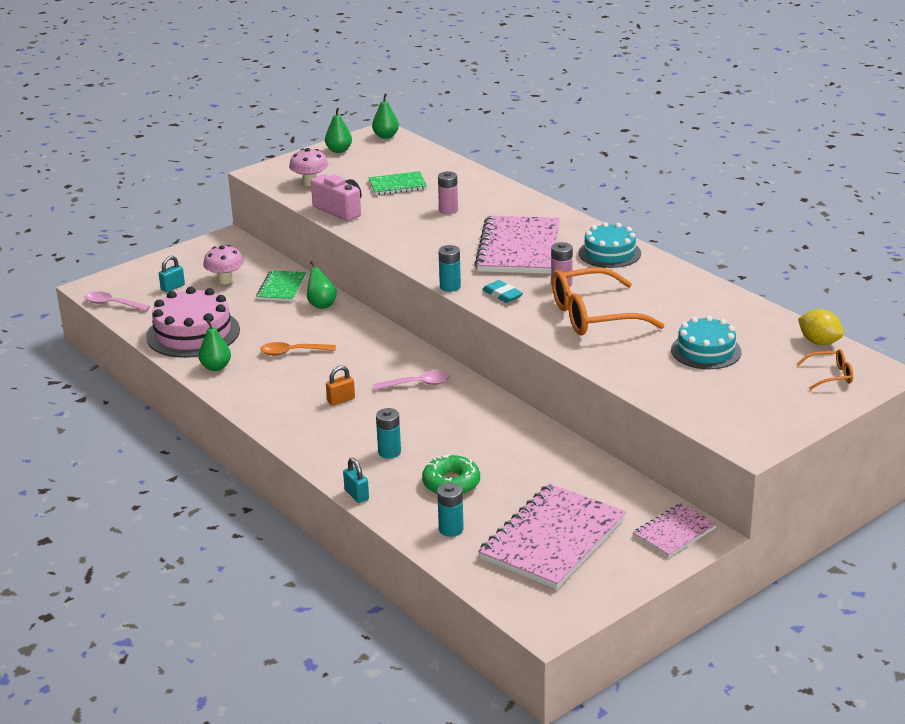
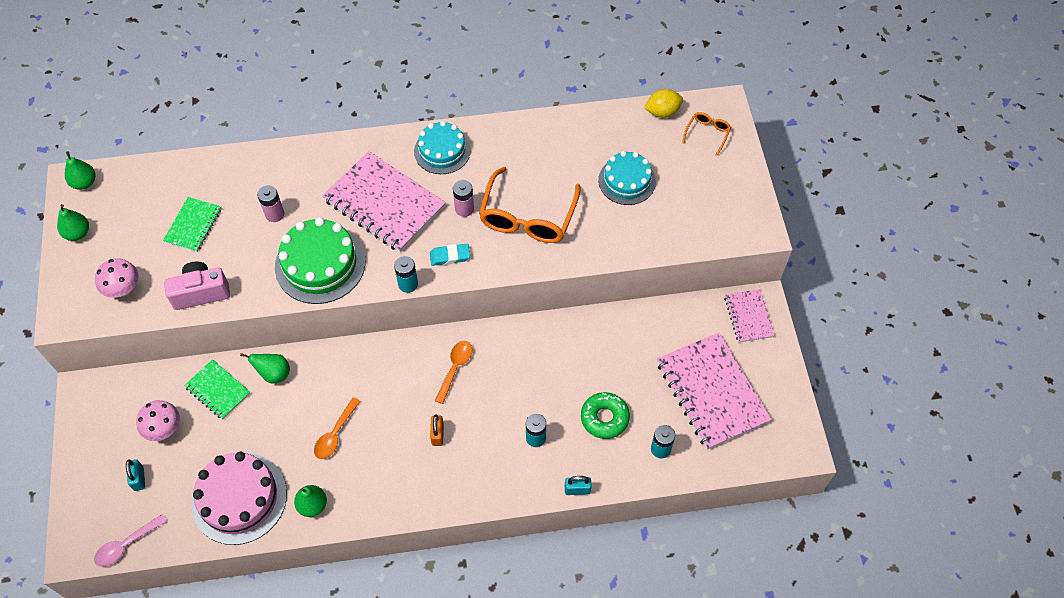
camera: 60 degrees left, 30 degrees up
pink spoon [373,371,451,390] -> orange spoon [435,341,472,404]
none -> green cake [275,217,365,304]

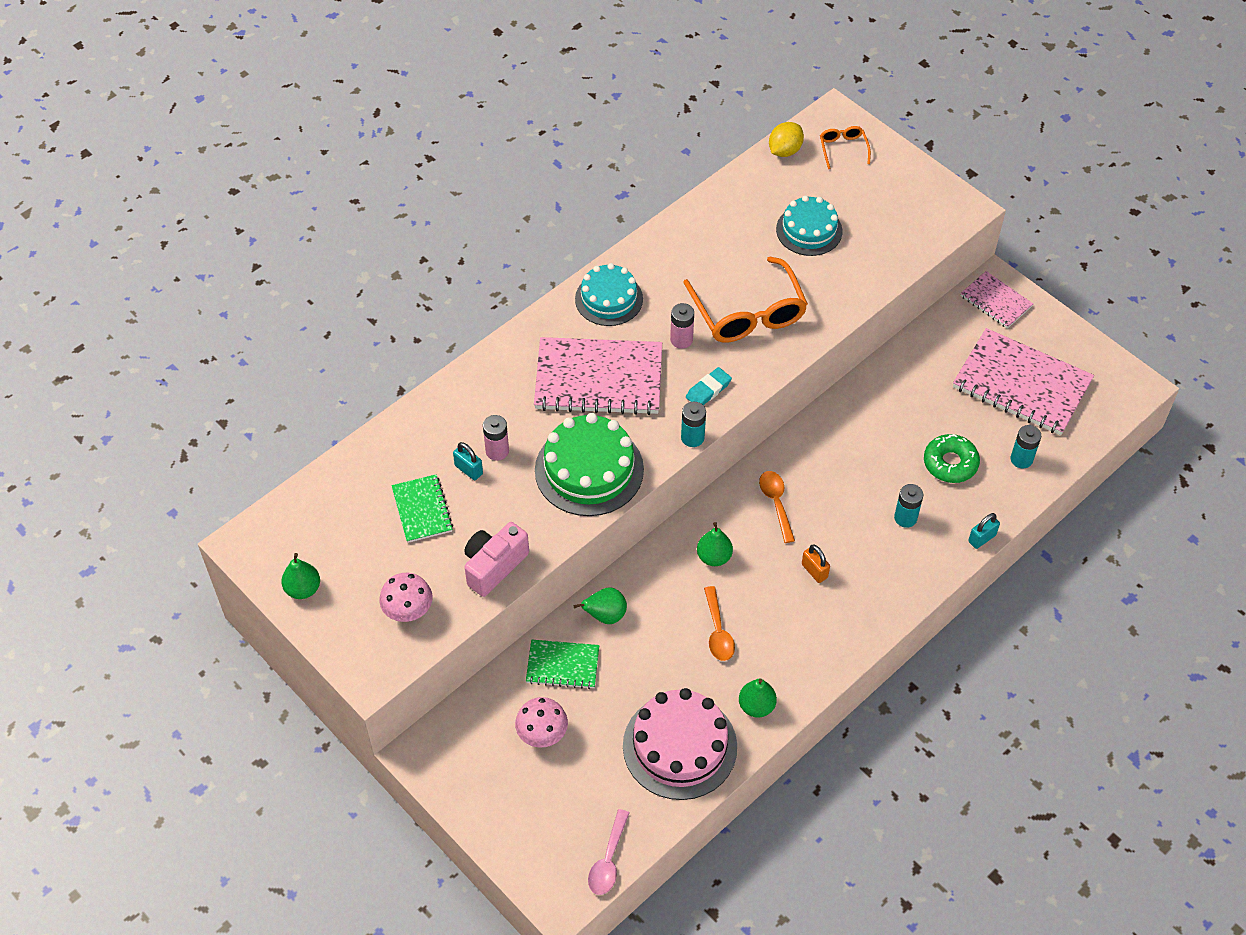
camera: 35 degrees left, 5 degrees down
green pear [65,152,95,190] -> green pear moved to [697,522,733,566]
turquoise padlock [126,459,145,491] -> turquoise padlock moved to [453,442,483,480]

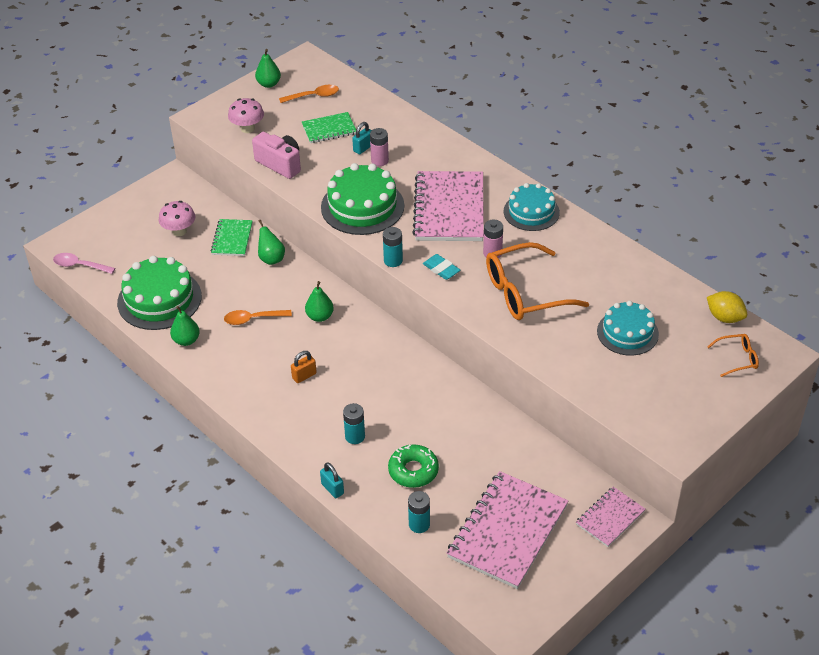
camera: 90 degrees right, 10 degrees down
pink cake [623,688,737,800] -> green cake [117,256,202,330]
orange spoon [759,471,795,543] -> orange spoon moved to [279,85,339,103]

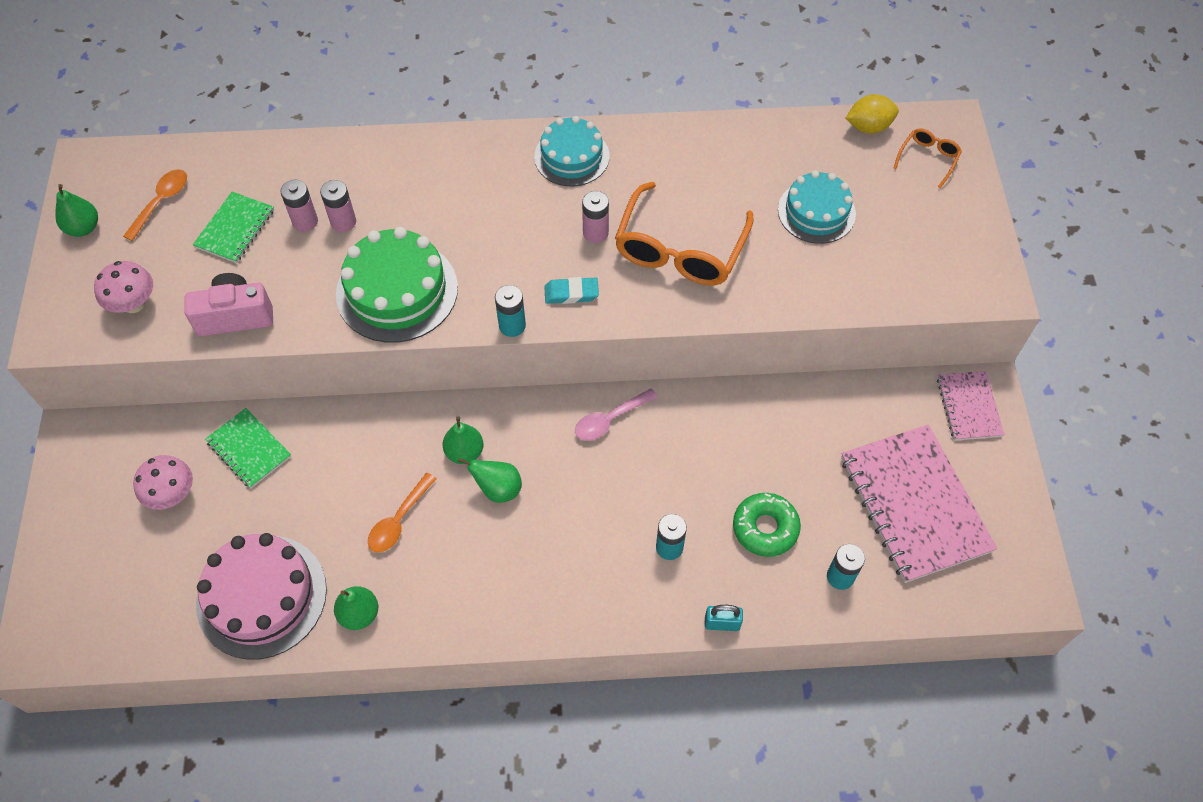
camera: 50 degrees left, 15 degrees up
pink spoon [53,253,115,274] -> pink spoon moved to [575,388,658,441]
green cake [117,256,202,330] -> pink cake [196,533,327,660]
green pear [258,220,285,265] -> green pear moved to [458,458,522,503]
orange padlock [291,351,317,383] -> none
turquoise padlock [352,122,372,154] -> pink battery [280,180,318,232]
pink notebook [412,171,484,241] -> none

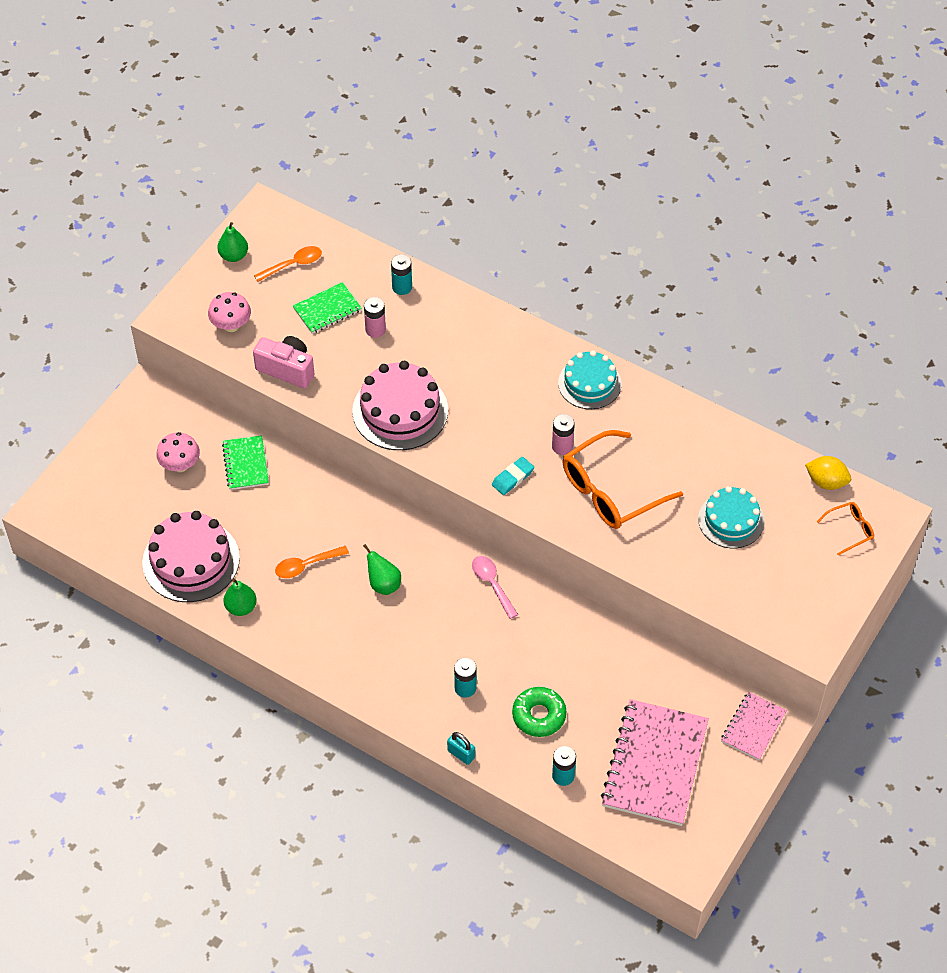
camera: 35 degrees right, 5 degrees down
pink battery [320,180,356,232] -> none
green cake [336,227,458,343] -> pink cake [352,361,448,450]
green pear [443,416,484,464] -> none
turquoise battery [495,285,526,337] -> turquoise battery moved to [391,254,412,295]
turquoise eraser [544,277,599,304] -> turquoise eraser turned 75 degrees counterclockwise [492,457,534,495]
pink spoon [575,388,658,441] -> pink spoon turned 60 degrees clockwise [472,556,518,619]

